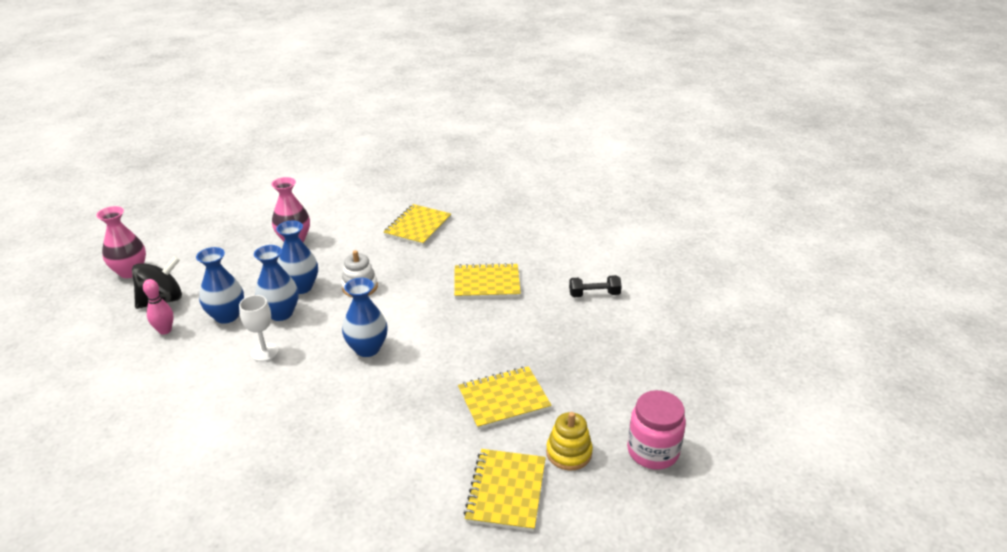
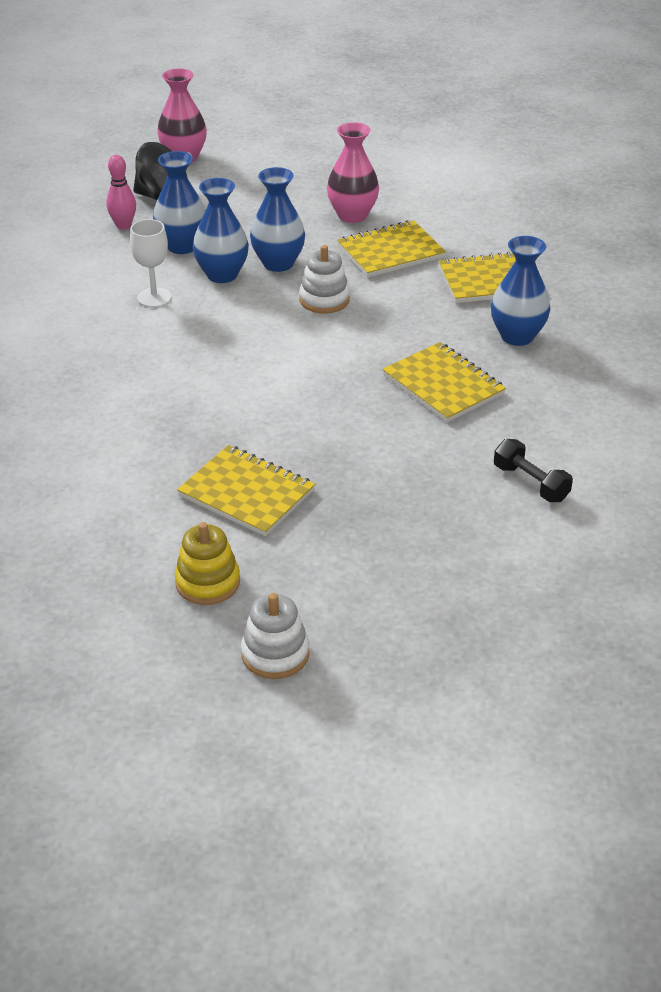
camera: 55 degrees right, 5 degrees up
blue vase [342,278,388,357] -> blue vase moved to [491,236,551,346]
yellow notebook [464,449,546,532] -> yellow notebook moved to [337,220,446,277]
pink jar [627,390,686,470] -> white stacking toy [241,593,309,679]

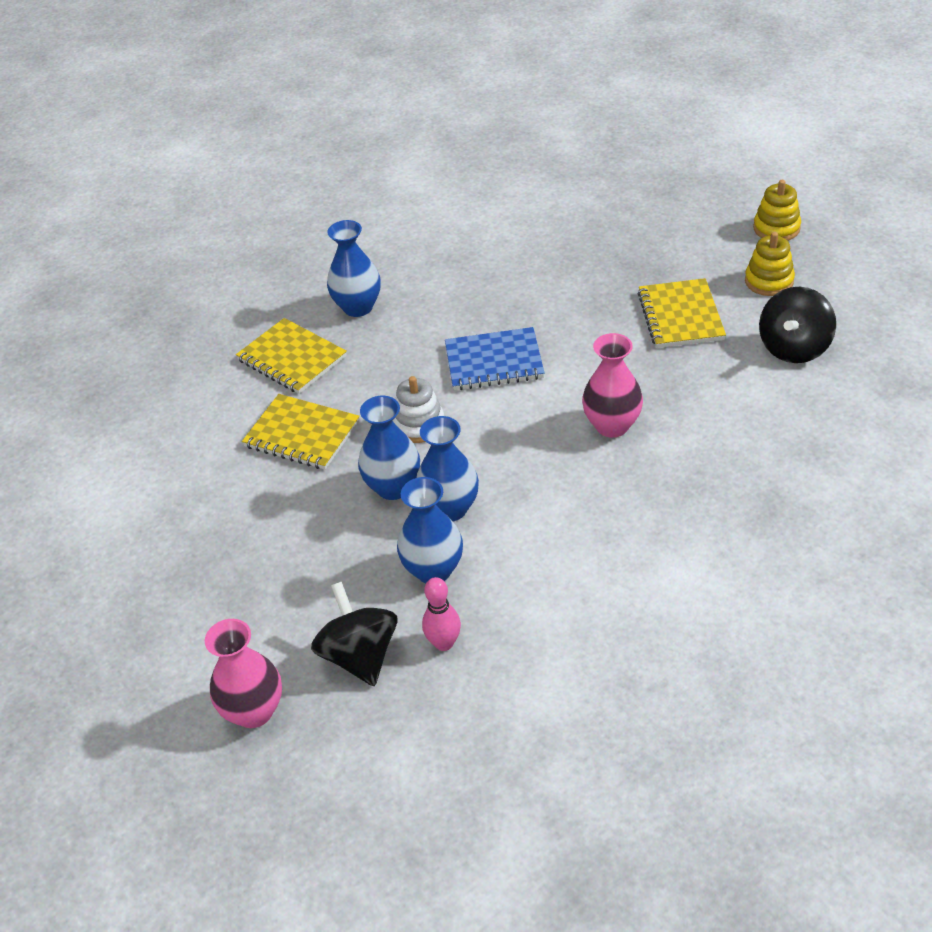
camera: 125 degrees left, 5 degrees up
white goblet [130,219,171,307] -> none
white stacking toy [241,593,309,679] -> yellow stacking toy [753,180,801,241]
pink vase [327,122,379,223] -> pink vase moved to [582,333,643,438]
yellow notebook [382,342,506,422] -> none
black dumbbell [494,439,573,502] -> none
none -> blue notebook [445,327,545,390]
none -> black spinning top [759,287,836,363]

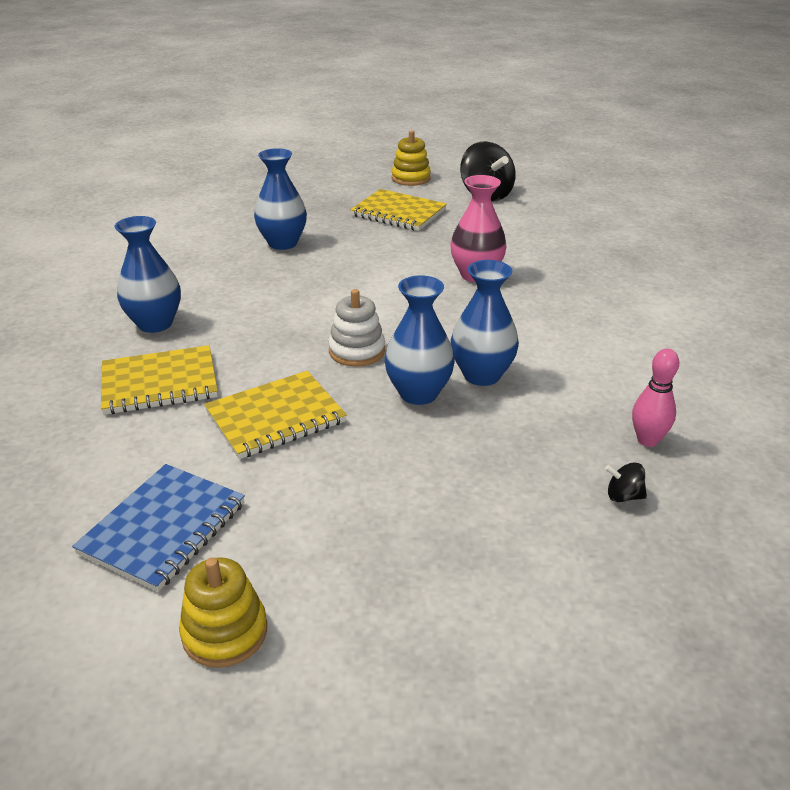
camera: 60 degrees left, 10 degrees down
pink vase [205,619,282,728] -> none
black spinning top [311,582,397,686] -> black spinning top [605,462,647,502], size x0.44
blue vase [397,477,463,583] -> blue vase moved to [254,148,307,250]
blue notebook [445,327,545,390] -> blue notebook moved to [72,464,245,592]
yellow stacking toy [753,180,801,241] -> yellow stacking toy moved to [179,557,267,668]

